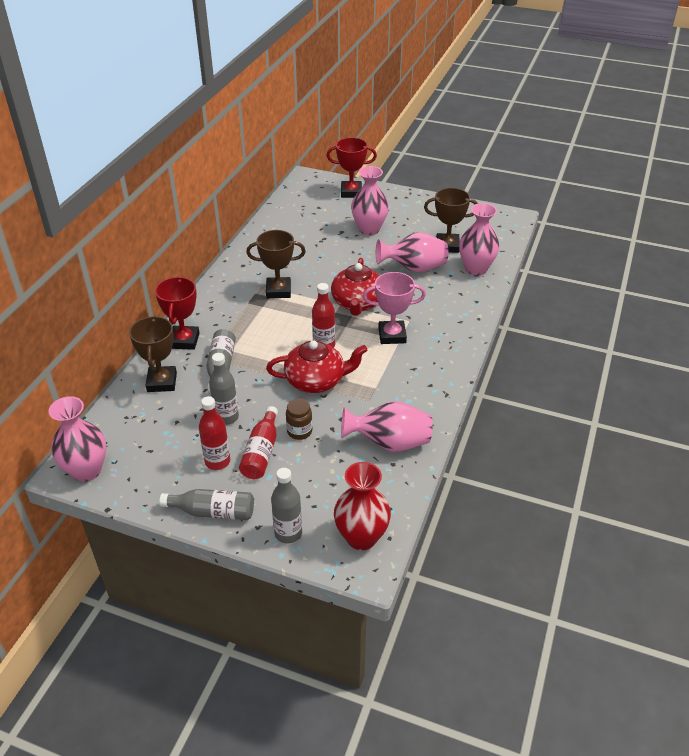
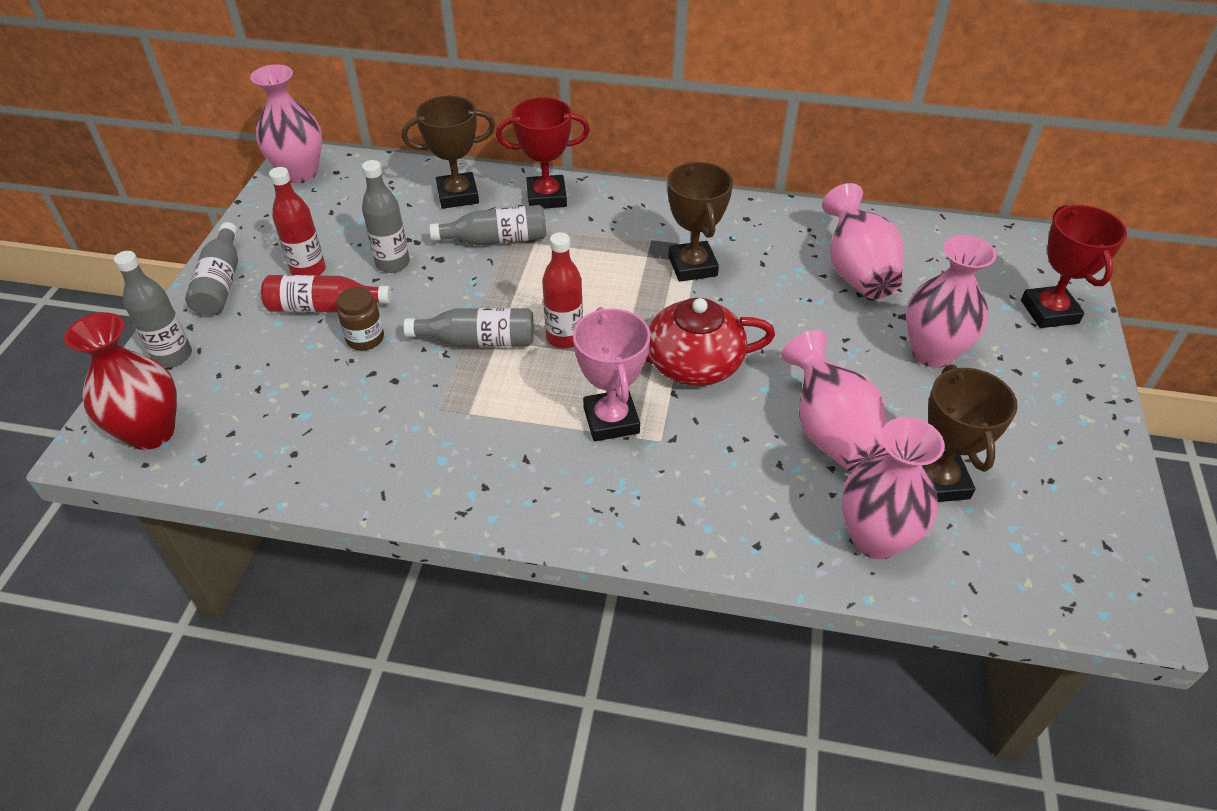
camera: 80 degrees right, 5 degrees up
red teapot [266,340,368,393] -> grey bottle [403,308,534,347]
pink vase [341,401,433,452] -> pink vase moved to [822,183,904,299]

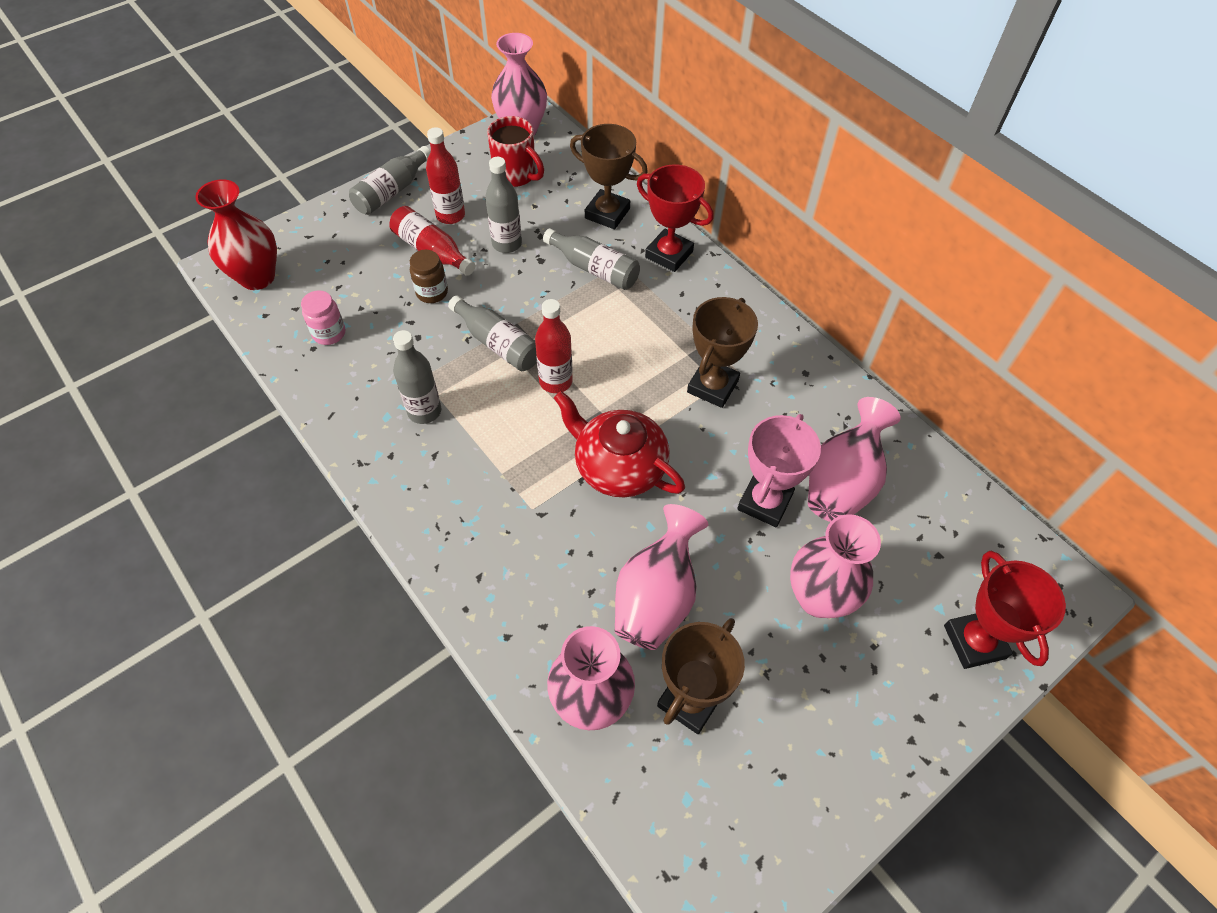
camera: 40 degrees right, 10 degrees up
grey bottle [114,251,192,368] -> grey bottle moved to [393,330,441,424]
pink trophy [573,307,651,441] -> pink trophy moved to [737,414,821,527]
red trophy [1021,205,1127,328] -> red trophy turned 45 degrees counterclockwise [944,551,1066,669]
none -> pink jar [301,290,345,345]
none -> red mug [487,116,544,187]

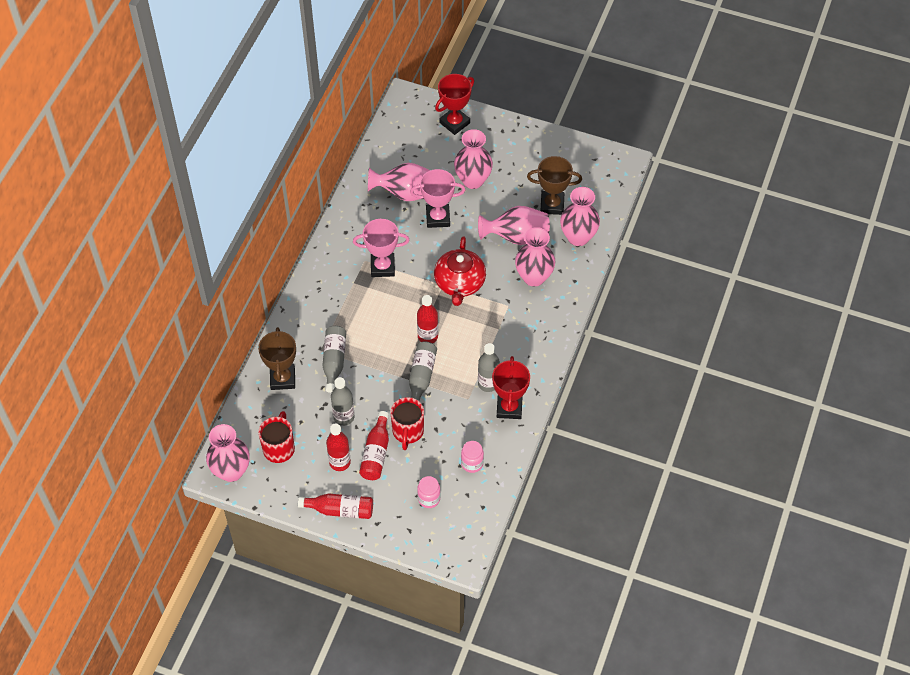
camera: 120 degrees left, 0 degrees up
red vase [195,179,277,290] -> none
grey bottle [349,146,431,215] -> red bottle [298,493,373,519]
brown jar [410,250,448,303] -> red mug [390,397,424,450]
red trophy [637,164,714,272] -> red trophy moved to [492,356,530,419]
brown trophy [687,297,758,408] -> pink trophy [353,219,410,277]
none -> pink jar [417,476,441,508]
none -> pink vase [515,227,555,287]

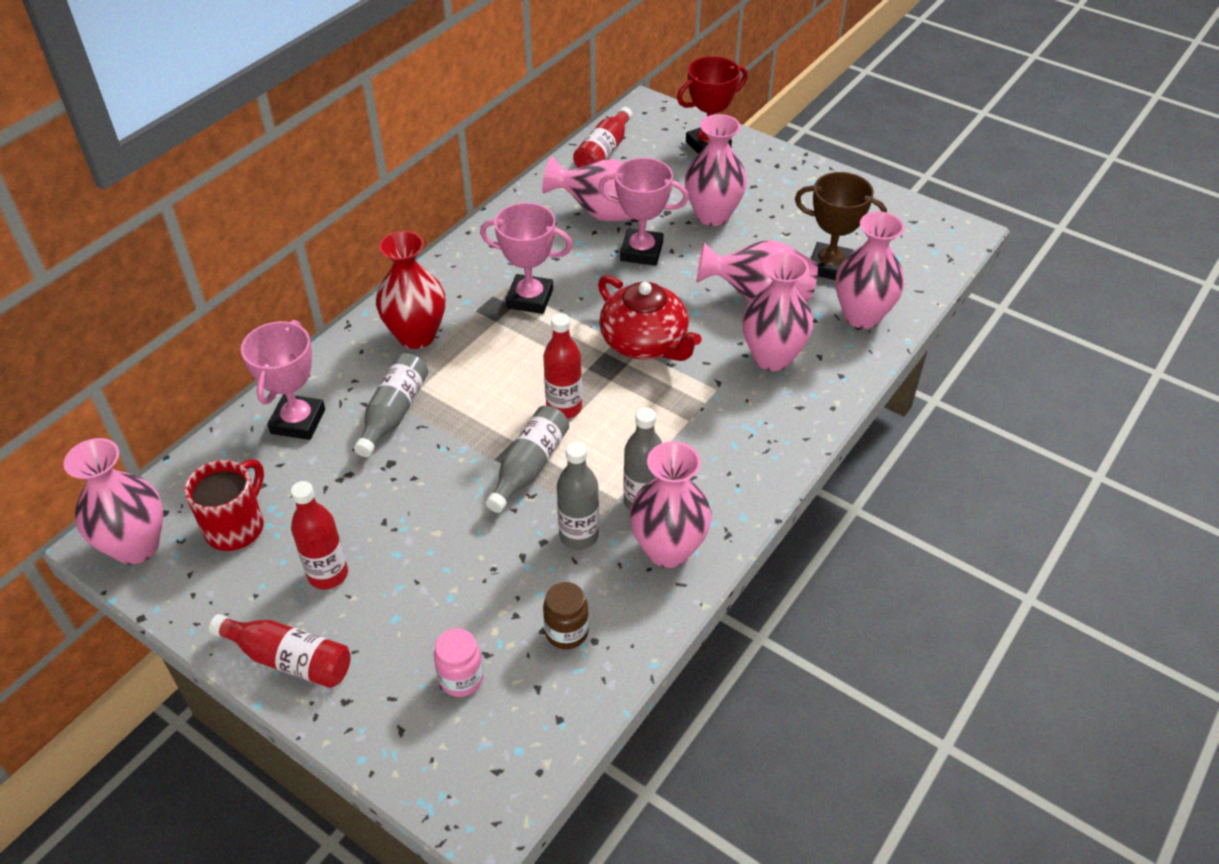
camera: 15 degrees right, 10 degrees down
brown trophy [258,327,296,390] -> pink trophy [241,320,325,440]
grey bottle [331,377,354,426] -> grey bottle moved to [557,442,599,550]
red bottle [359,411,389,480] -> red bottle moved to [573,107,633,168]
red mug [390,397,424,450] -> none
red teapot [434,236,486,306] -> red teapot turned 60 degrees counterclockwise [598,275,702,361]
pink jar [461,441,484,473] -> brown jar [543,582,589,649]
red trophy [492,356,530,419] -> pink vase [630,441,712,568]
none -> red vase [376,231,445,349]

